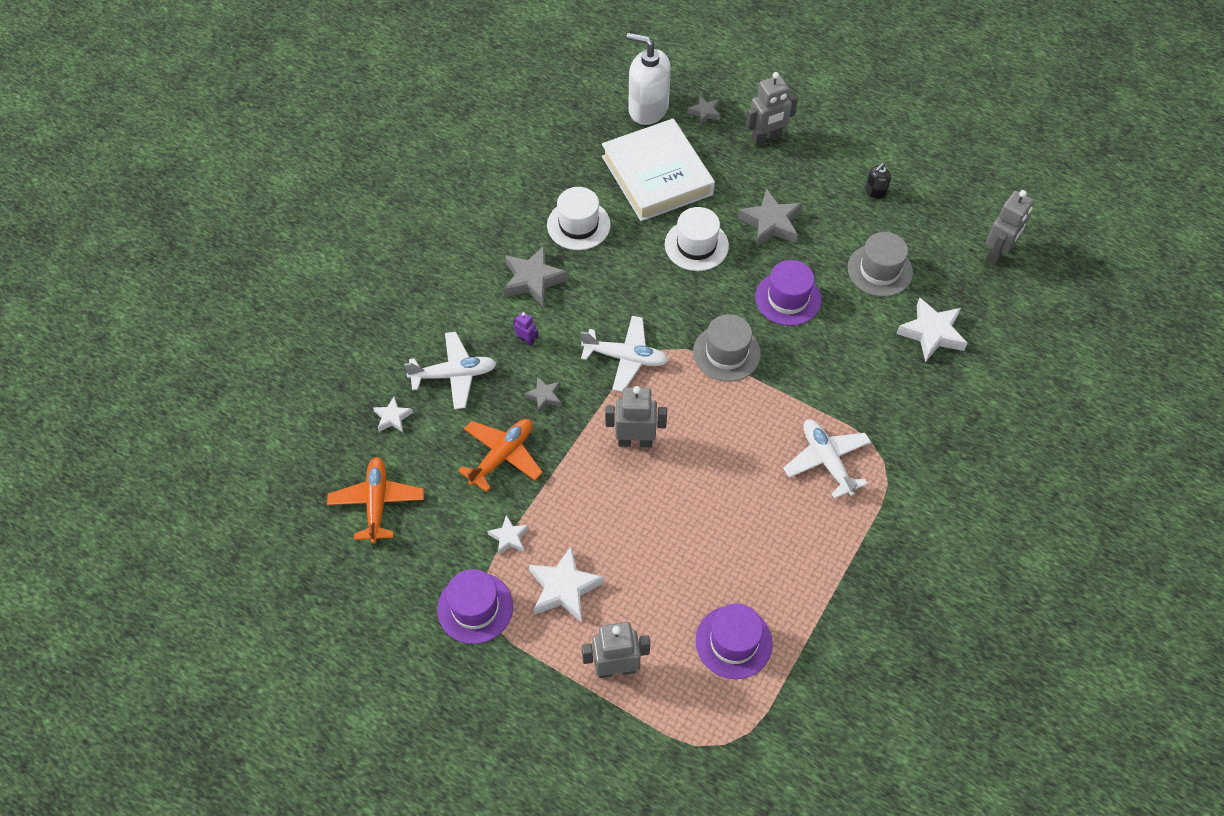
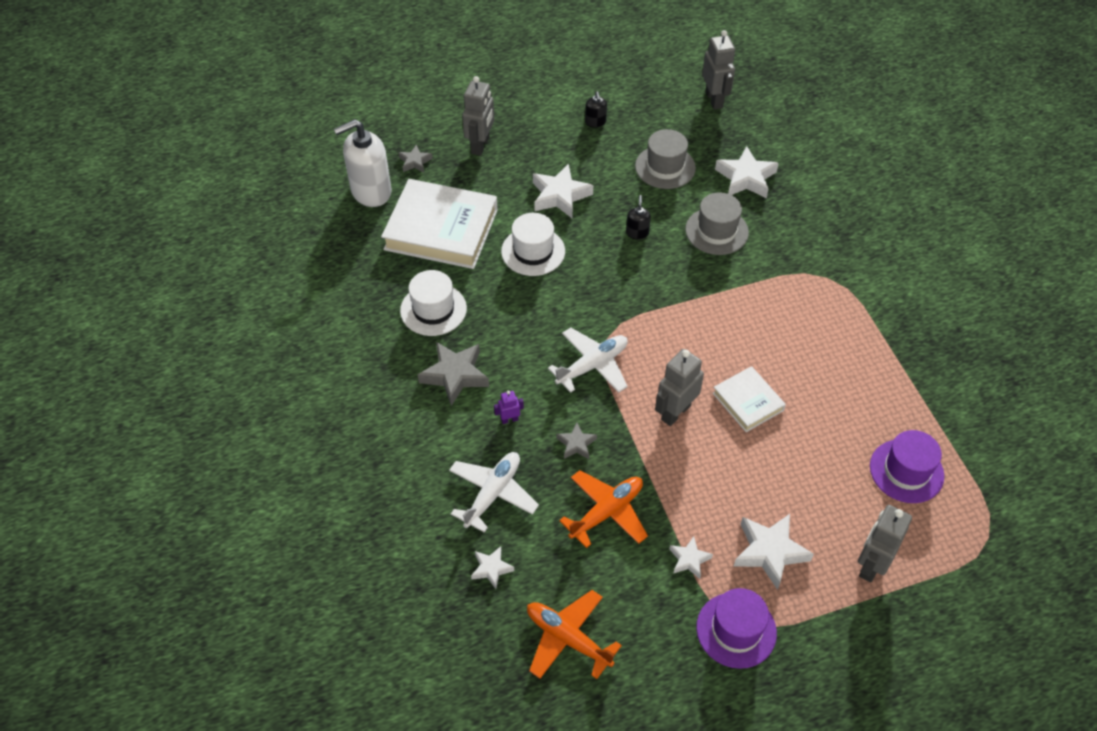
camera: 50 degrees left, 5 degrees down
orange plane [458,419,543,492] -> orange plane turned 60 degrees clockwise [559,470,648,548]
grey hat [693,314,761,382] -> grey hat moved to [685,192,749,255]
grey star [738,188,802,246] -> white star [533,164,593,218]
purple hat [755,260,821,326] -> black soap dispenser [626,195,651,240]
white plane [783,420,871,499] -> none
none -> white book [712,366,786,432]

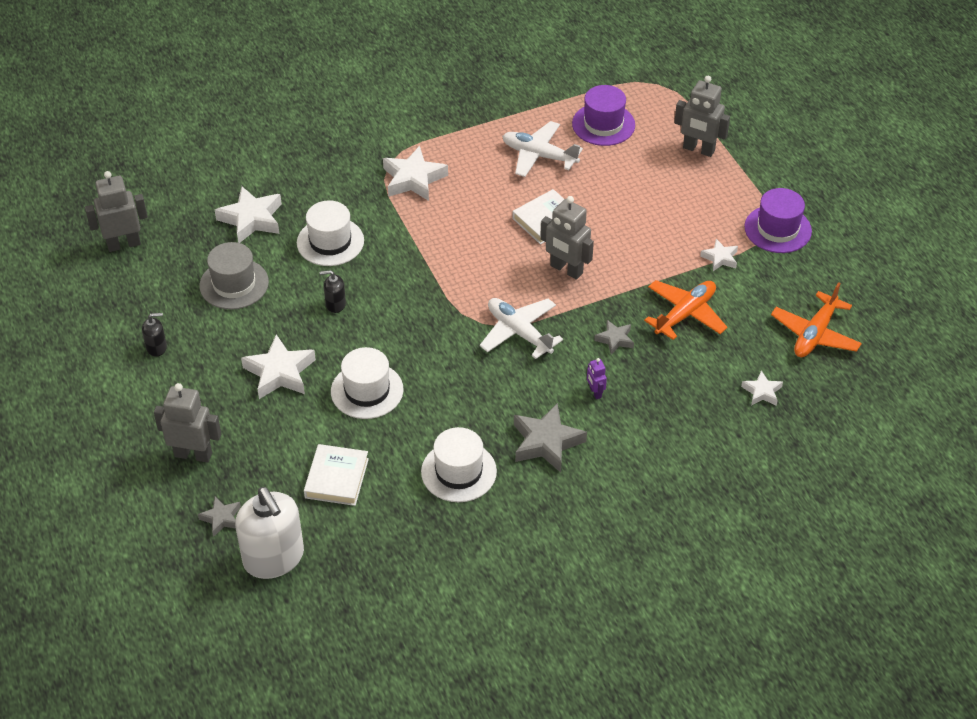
camera: 95 degrees left, 5 degrees down
white book [381,179,498,269] -> white book [304,444,369,506], size x0.53
white plane [449,452,539,533] -> white plane moved to [502,121,583,177]
orange plane [559,470,648,548] -> orange plane turned 90 degrees clockwise [644,280,727,340]
grey hat [685,192,749,255] -> white hat [297,201,364,266]
white star [733,514,814,590] -> white star moved to [383,146,448,201]

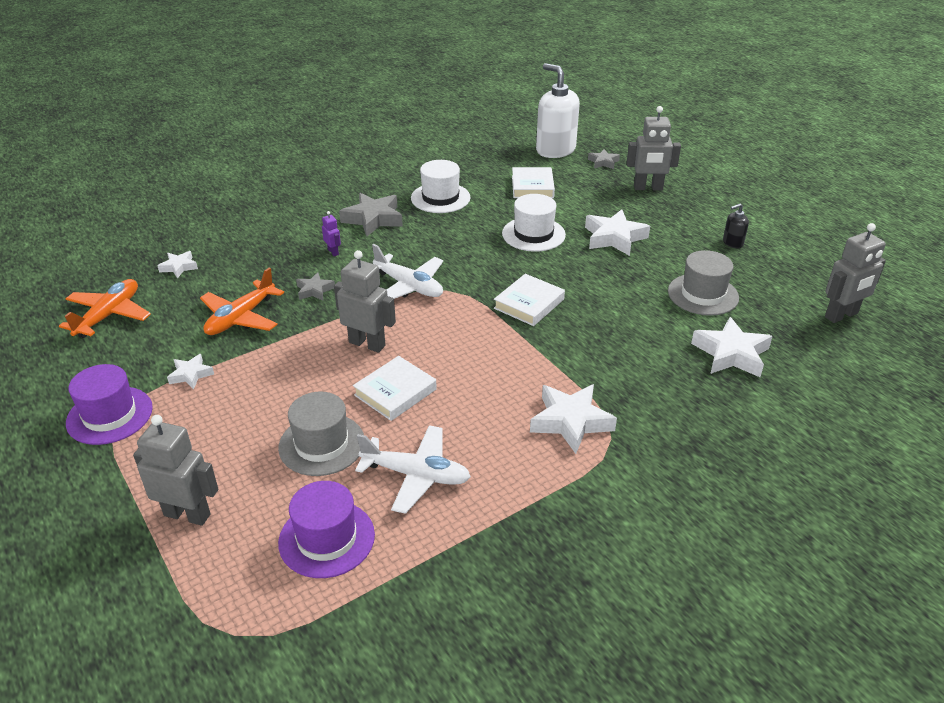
camera: 170 degrees right, 10 degrees down
white hat [297,201,364,266] -> none
black soap dispenser [320,270,346,313] -> none
none -> grey hat [278,392,364,476]
none -> white book [494,274,565,326]

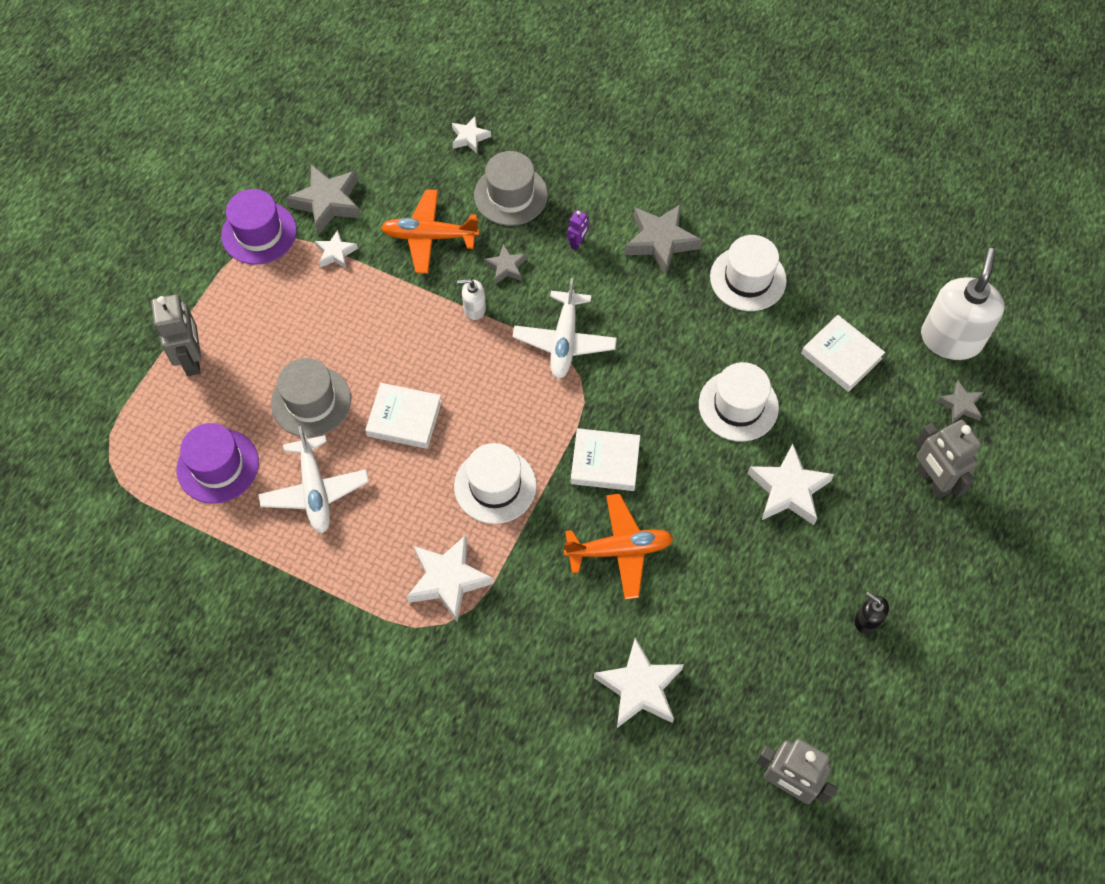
camera: 60 degrees right, 25 degrees up
orange plane [59,279,151,338] -> orange plane moved to [564,494,673,600]
grey robot [334,250,396,353] -> none
white book [512,167,555,198] -> white book turned 75 degrees clockwise [801,315,885,392]
grey hat [668,250,739,316] -> grey hat moved to [474,151,548,226]
none -> grey star [286,164,362,235]
none -> white hat [454,443,537,524]
none -> white soap dispenser [457,279,486,320]

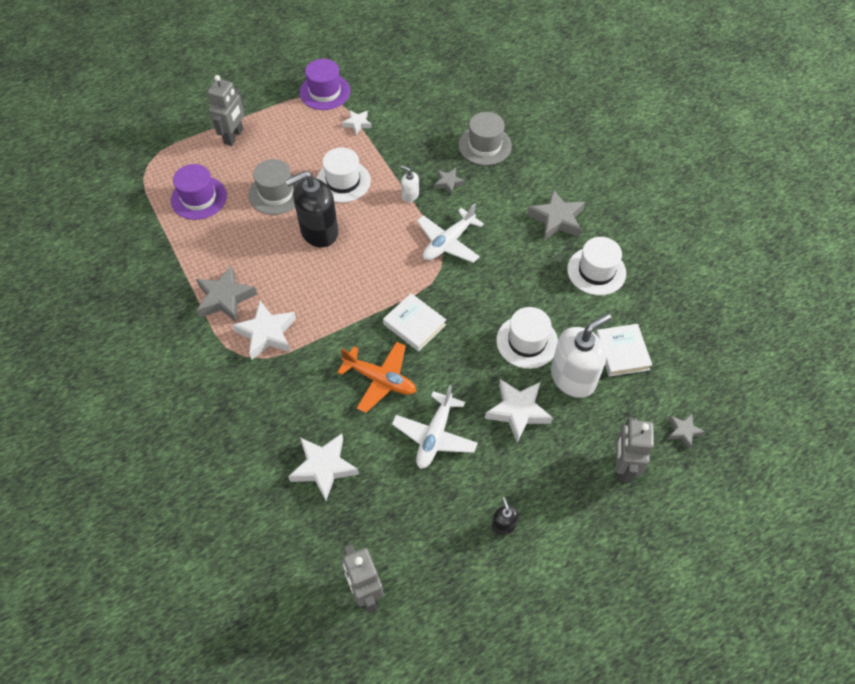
camera: 35 degrees right, 5 degrees down
white plane [258,426,369,533] -> white plane moved to [392,385,478,469]
grey star [286,164,362,235] -> grey star moved to [196,265,257,322]
white book [365,383,442,449] -> black soap dispenser [285,171,338,248]
orange plane [381,189,480,274] -> none
white star [452,116,491,153] -> none
white hat [454,443,537,524] -> white hat moved to [316,147,371,203]
purple robot [567,210,589,251] -> none
white soap dispenser [921,248,1005,360] -> white soap dispenser moved to [551,313,612,398]

